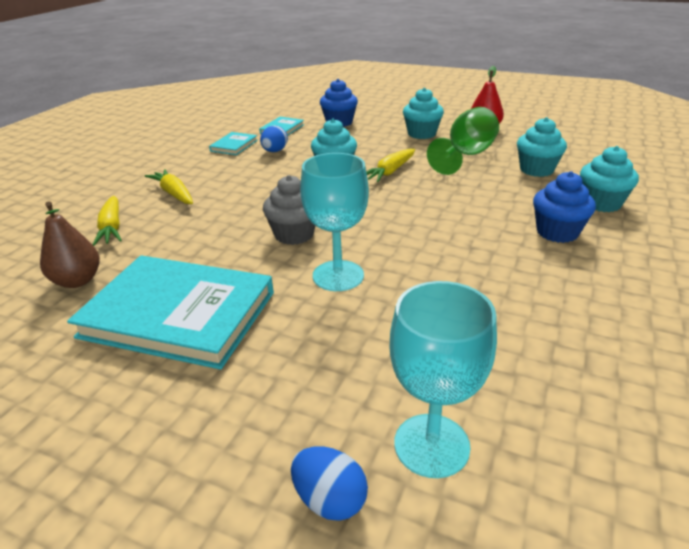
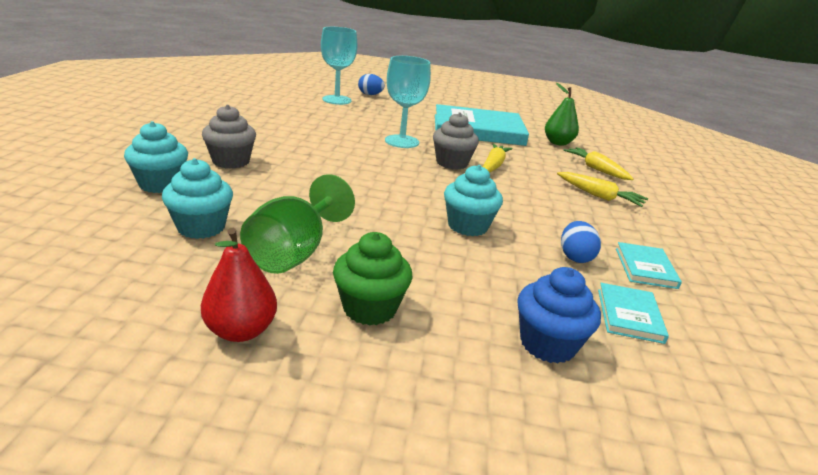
camera: 160 degrees right, 5 degrees down
brown pear [40,201,100,288] -> green pear [545,83,579,146]
yellow carrot [366,149,415,182] -> yellow carrot moved to [483,144,513,173]
turquoise cupcake [403,88,444,139] -> green cupcake [333,232,412,325]
blue cupcake [533,171,596,243] -> grey cupcake [202,105,256,169]

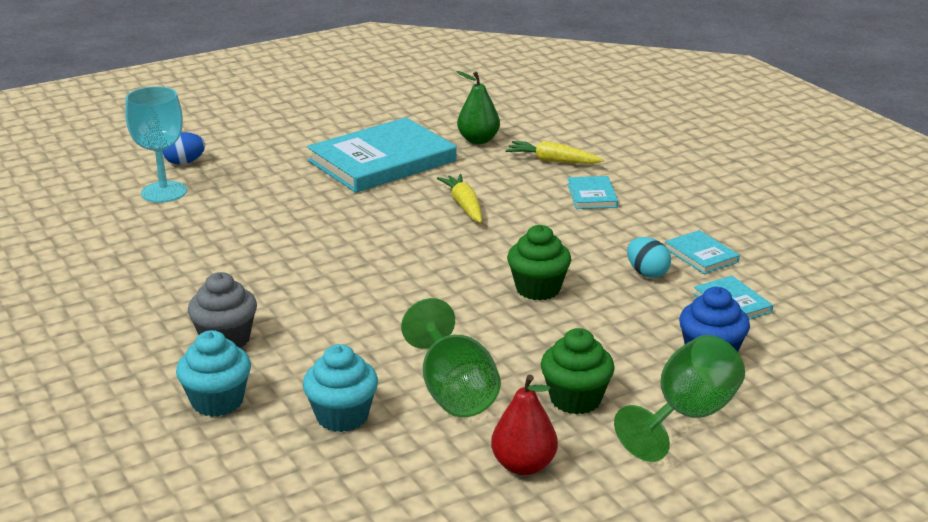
camera: 35 degrees left, 0 degrees up
turquoise goblet [385,56,431,148] -> none
grey cupcake [433,112,479,170] -> none
turquoise cupcake [444,165,503,236] -> green cupcake [507,225,571,300]
yellow carrot [557,172,648,207] -> turquoise book [567,176,618,209]
blue egg [561,221,601,263] -> turquoise egg [627,237,671,278]
none -> green goblet [614,335,745,462]

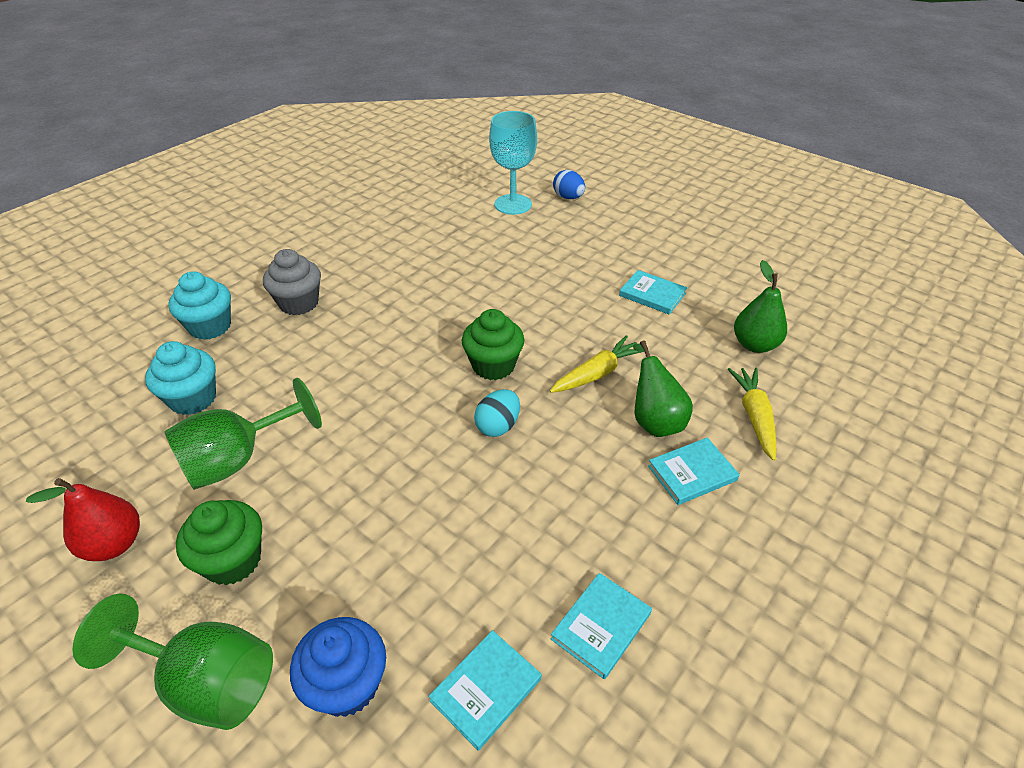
camera: 70 degrees right, 15 degrees up
turquoise book [307,117,457,193] -> turquoise book [619,270,687,315], size x0.44
green cupcake [507,225,571,300] -> green cupcake moved to [462,309,524,380]
turquoise egg [627,237,671,278] -> turquoise egg moved to [474,389,520,437]
none -> green pear [633,340,693,437]

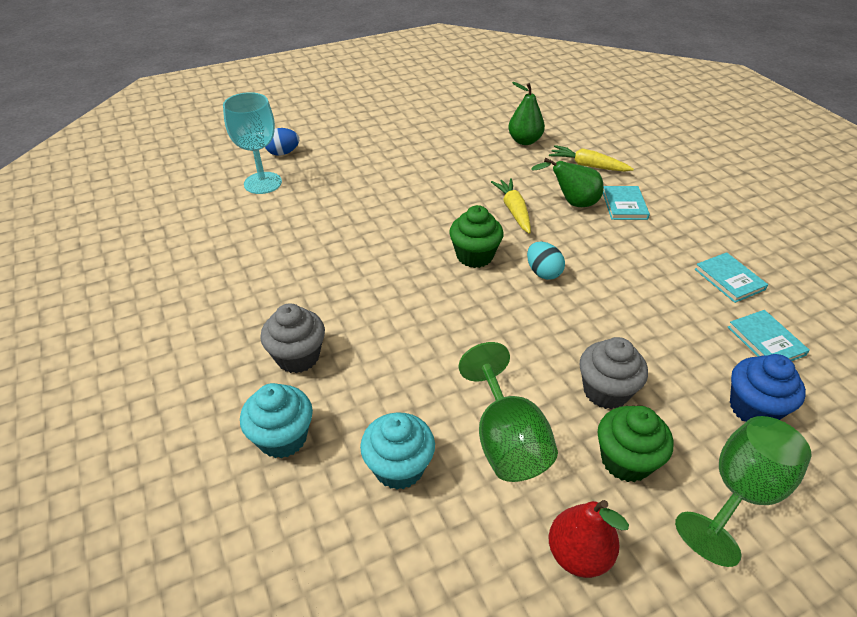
camera: 65 degrees left, 0 degrees up
turquoise book [619,270,687,315] -> none
none -> grey cupcake [580,337,648,409]

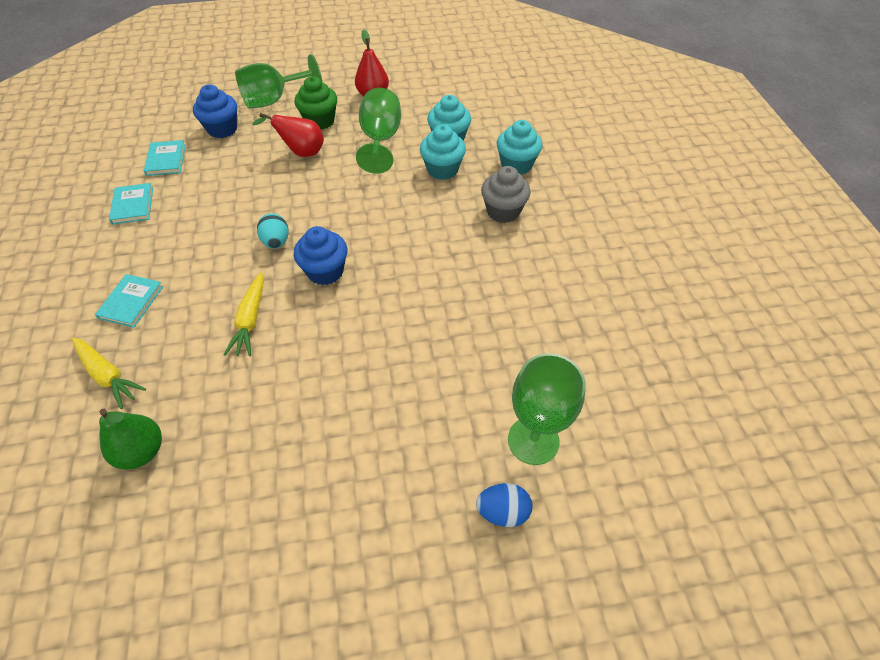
camera: 165 degrees left, 10 degrees up
turquoise goblet [223,92,282,194] -> green goblet [508,353,586,465]
green cupcake [449,205,503,268] -> blue cupcake [294,226,347,285]
green pear [531,158,604,207] -> none
grey cupcake [580,337,648,409] -> red pear [252,113,324,157]
none -> turquoise cupcake [420,124,466,180]

